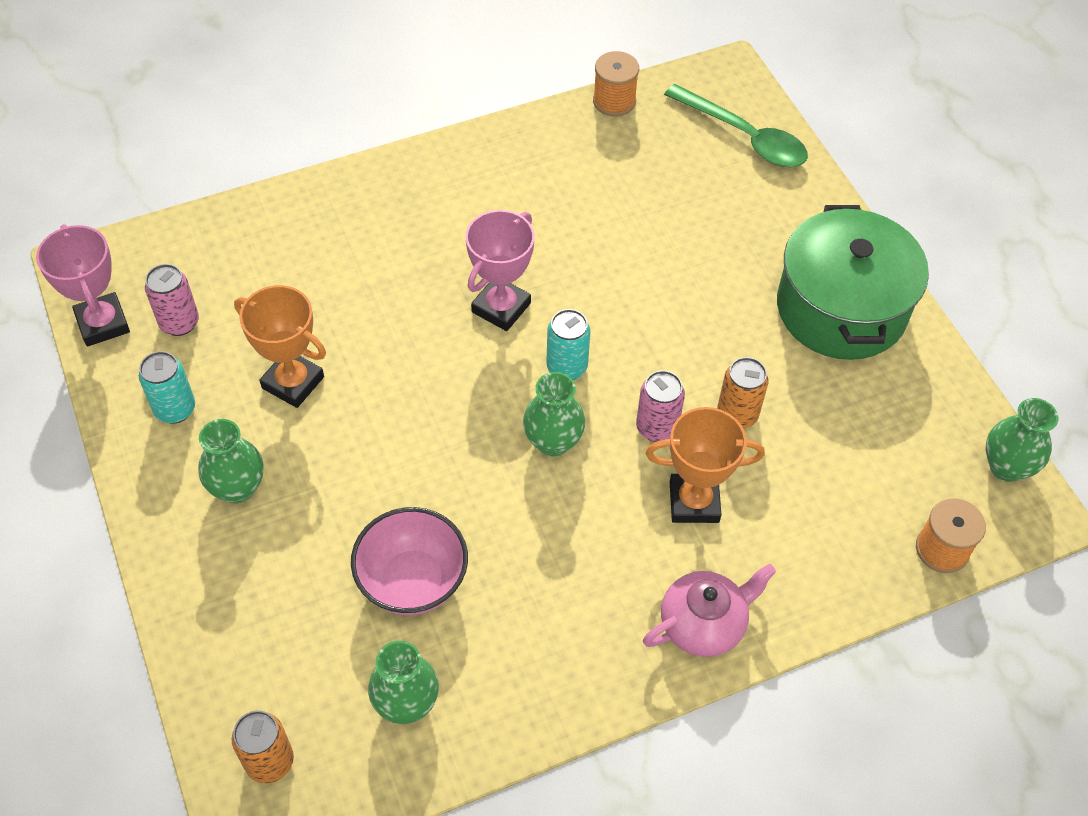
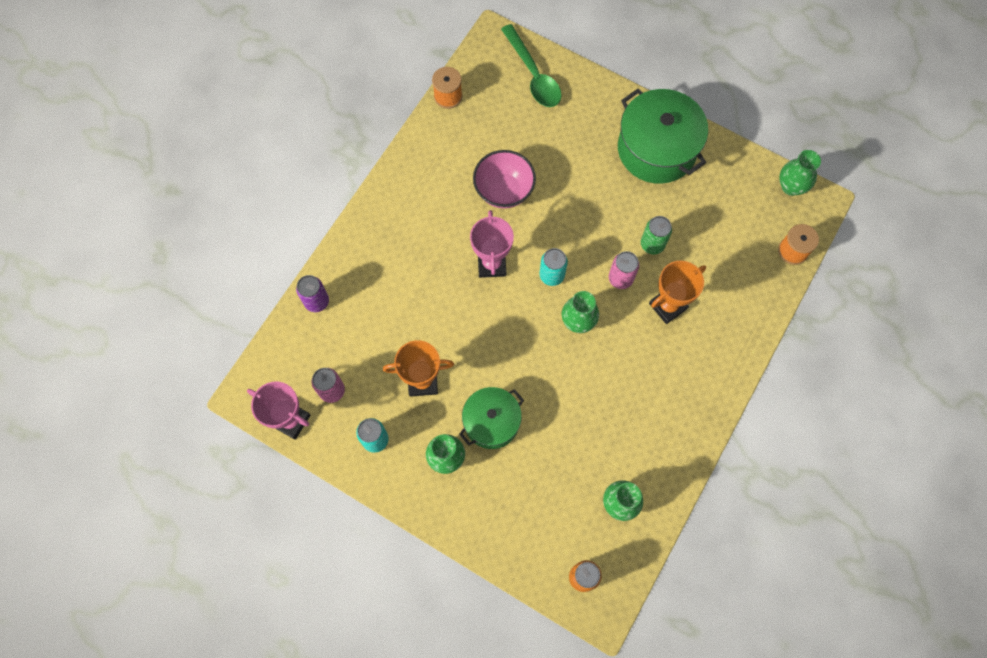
camera: 35 degrees left, 15 degrees up
pink bowl [351,507,468,615] -> pink bowl moved to [473,150,536,208]
pink teapot [643,564,776,657] -> none
green spoon [664,84,808,167] -> green spoon turned 60 degrees clockwise [501,24,561,107]
orange can [717,357,768,428] -> green can [641,216,672,254]
none -> purple can [296,275,329,312]
none -> green pot [459,387,524,449]

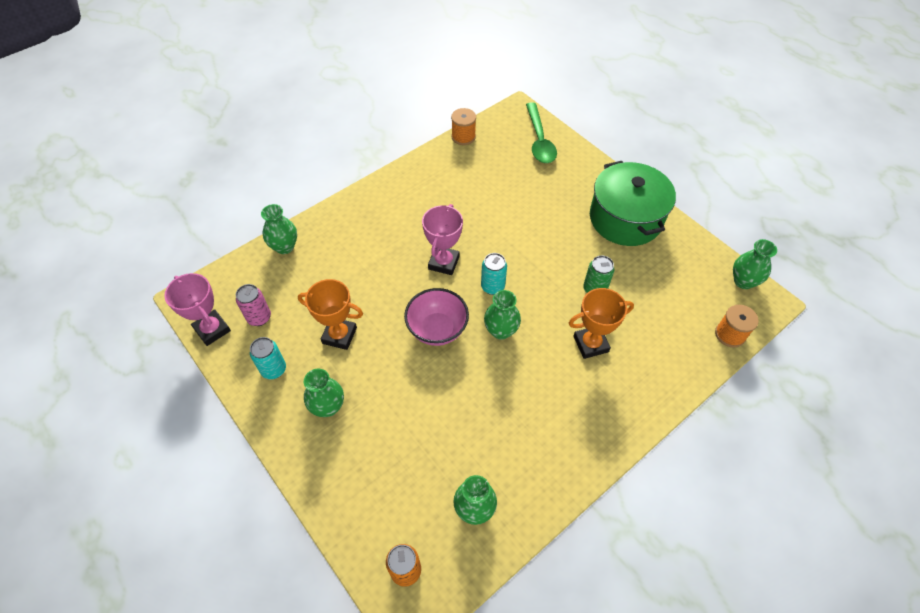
camera: 20 degrees right, 15 degrees down
purple can [296,275,329,312] -> green vase [261,204,297,254]
green pot [459,387,524,449] -> none
pink bowl [473,150,536,208] -> pink bowl moved to [404,288,469,346]
pink can [609,251,639,289] -> none

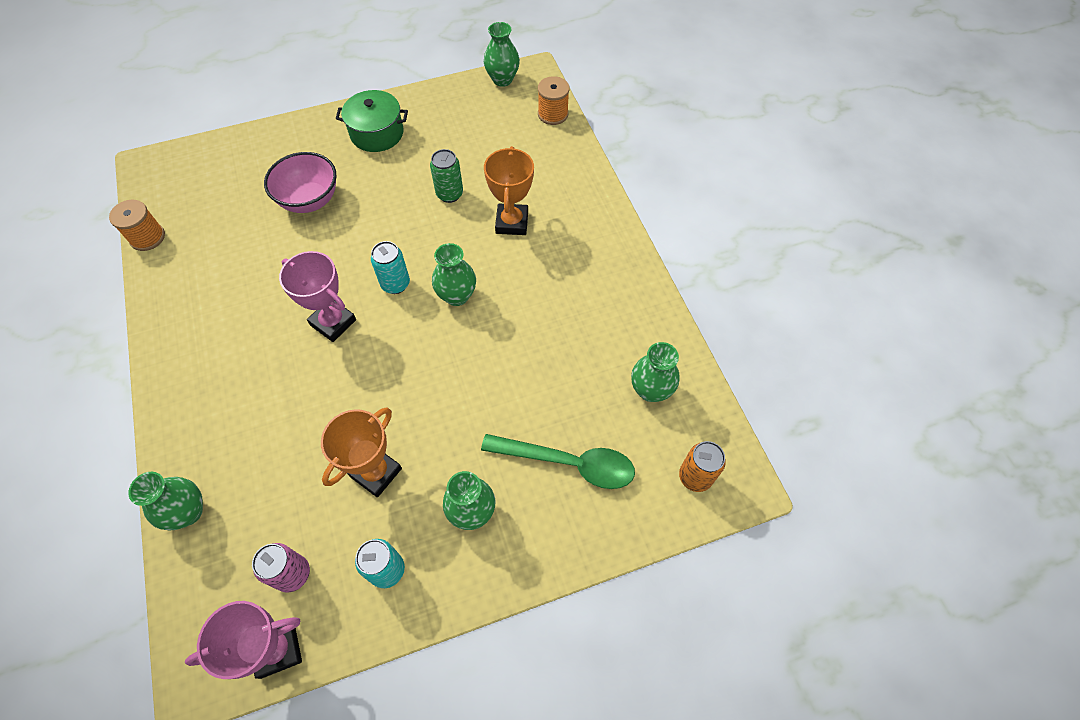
camera: 70 degrees left, 5 degrees up
pink bowl [404,288,469,346] -> pink bowl moved to [264,152,336,213]
green spoon [526,102,557,163] -> green spoon moved to [481,434,635,489]
green pot [590,161,676,246] -> green pot [336,90,408,152], size x0.63

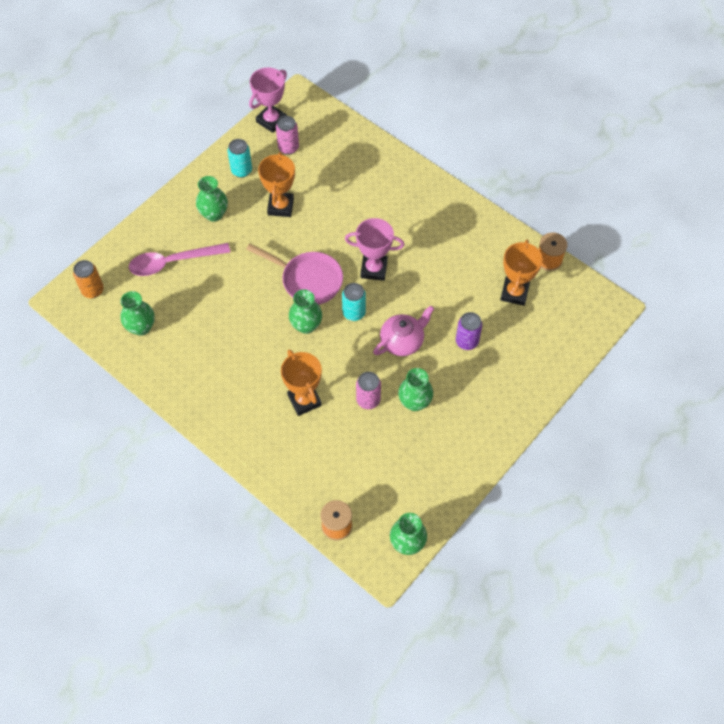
camera: 150 degrees right, 0 degrees up
green vase [128,472,203,531] -> green vase moved to [398,368,433,411]
pink bowl [264,152,336,213] -> purple can [456,312,482,350]
green pot [336,90,408,152] -> none
green can [430,149,463,203] -> pink can [356,372,381,409]
green spoon [481,434,635,489] -> pink spoon [129,243,230,276]
none -> pink pan [246,244,343,305]
none -> pink teapot [373,306,434,356]
none -> orange trophy [500,240,543,306]

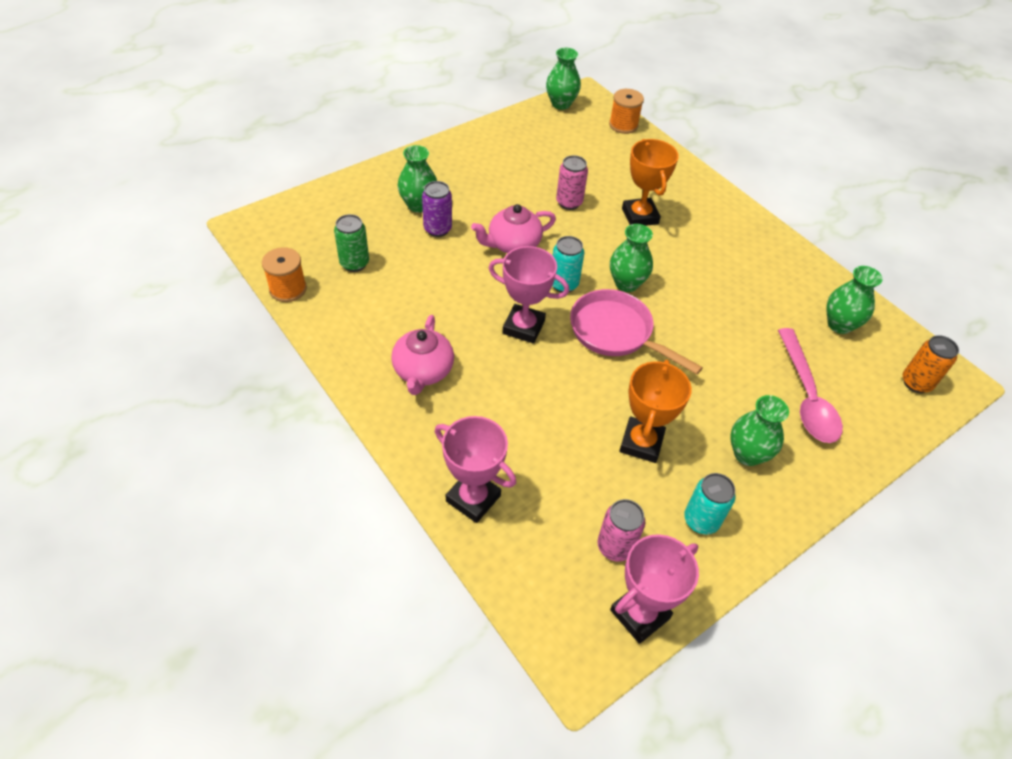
camera: 170 degrees left, 10 degrees down
pink spoon [129,243,230,276] -> pink spoon turned 90 degrees clockwise [778,328,843,443]
green vase [398,368,433,411] -> green vase moved to [398,145,437,213]
orange trophy [500,240,543,306] -> green can [334,214,369,272]
none -> pink teapot [391,315,454,395]
none -> pink trophy [435,416,516,523]

